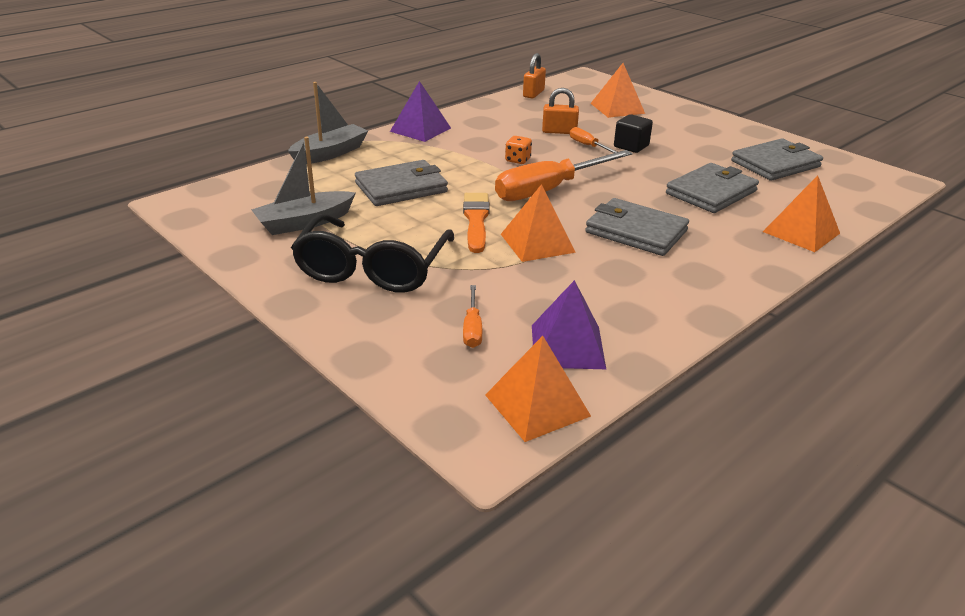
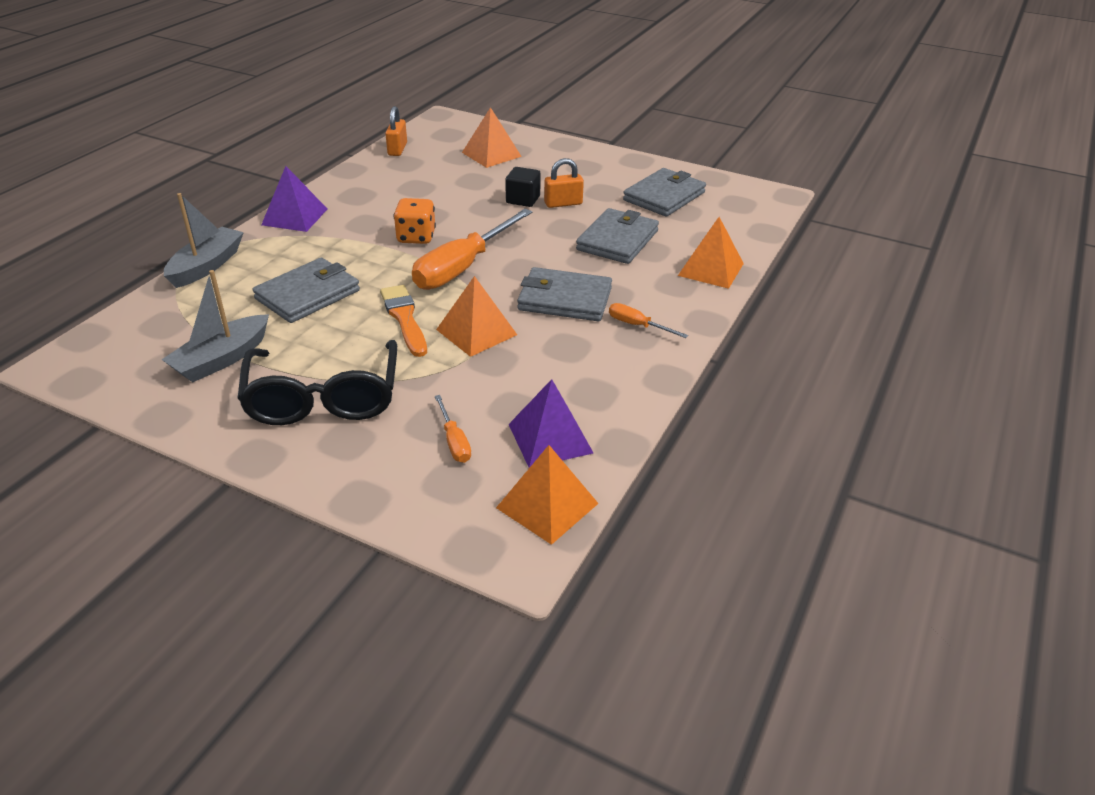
camera: 20 degrees left, 5 degrees up
orange dice [505,136,532,164] -> orange dice [393,198,436,244], size x1.53
orange padlock [542,88,579,134] -> orange padlock moved to [544,158,584,208]
orange screwdriver [570,127,617,153] -> orange screwdriver moved to [609,303,688,338]

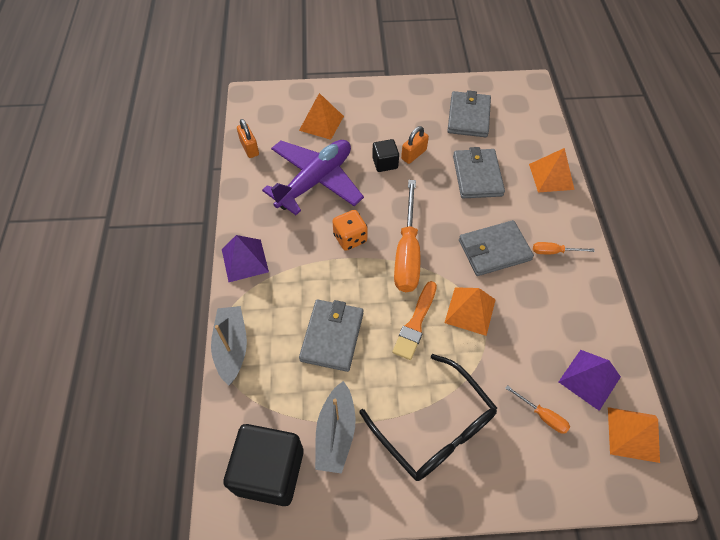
camera: 30 degrees left, 20 degrees up
orange brush [380,285,427,357] -> orange brush turned 105 degrees counterclockwise [392,281,437,360]
none -> black cube [224,424,304,506]
none -> purple plane [262,140,364,215]

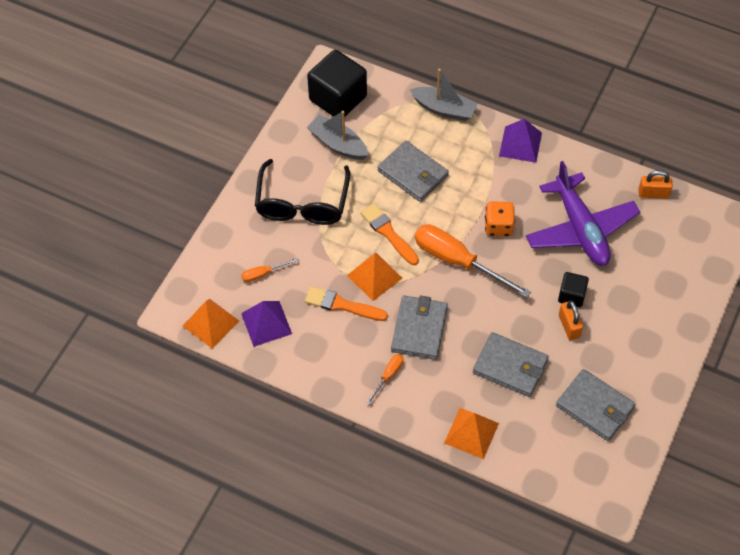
camera: 120 degrees right, 0 degrees up
orange pyramid [299,93,344,140] -> none
black glasses [359,354,497,481] -> black glasses turned 75 degrees counterclockwise [255,159,350,225]
none -> orange brush [305,286,388,321]

